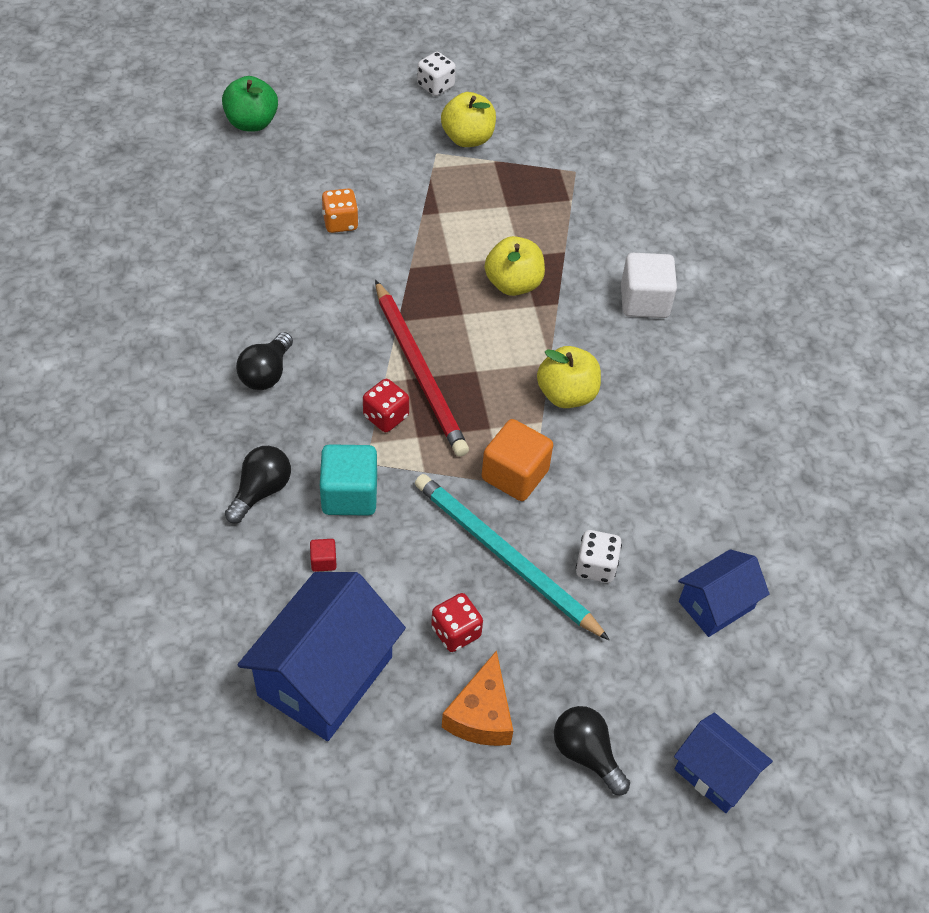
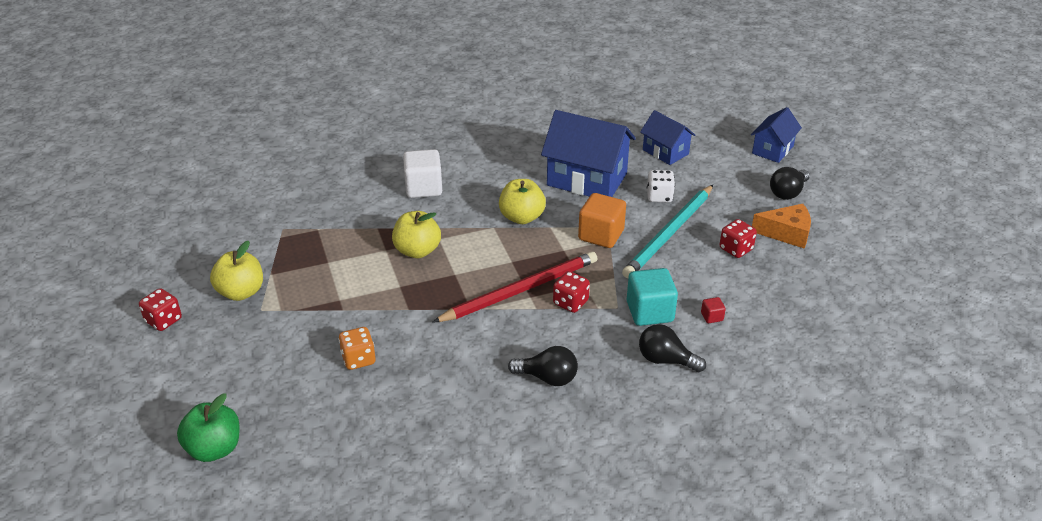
camera: 95 degrees left, 15 degrees down
blue house [237,572,406,741] -> blue house moved to [541,110,636,197]
white dice [417,52,456,96] -> red dice [139,288,182,331]

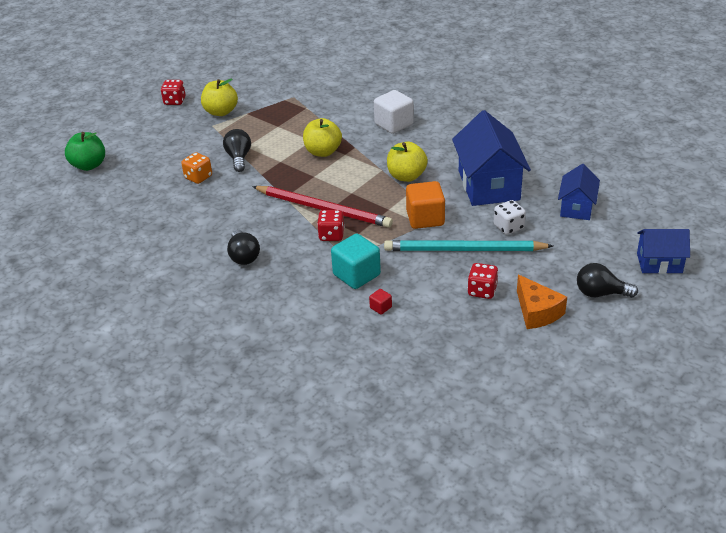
camera: 60 degrees right, 0 degrees up
black light bulb [639,324,706,372] -> black light bulb moved to [223,129,251,172]

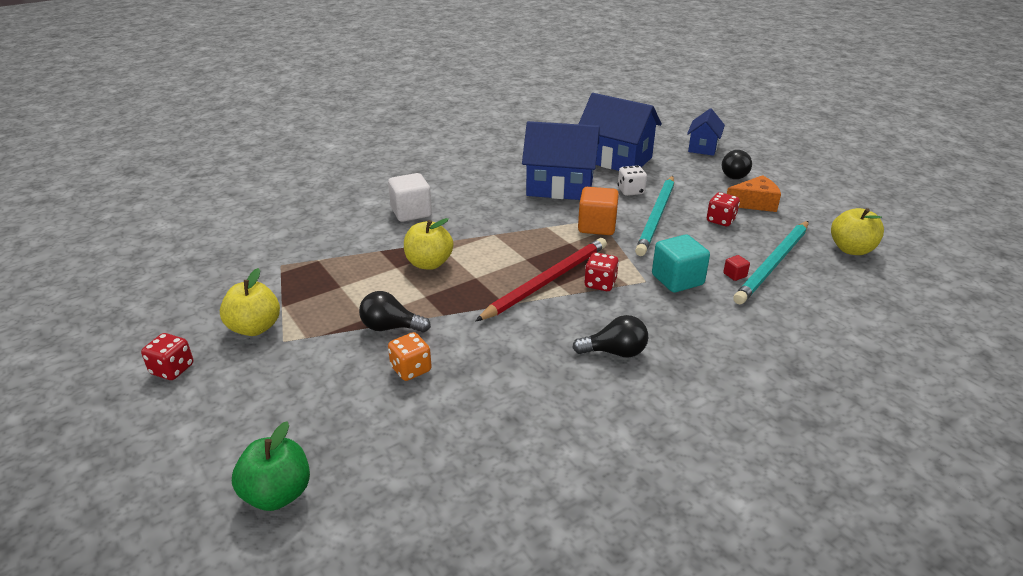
camera: 75 degrees left, 5 degrees down
yellow apple [387,142,428,182] -> yellow apple moved to [831,208,884,255]
blue house [558,164,600,220] -> blue house [579,93,662,171], size x1.75
none -> turquoise pencil [733,221,809,304]

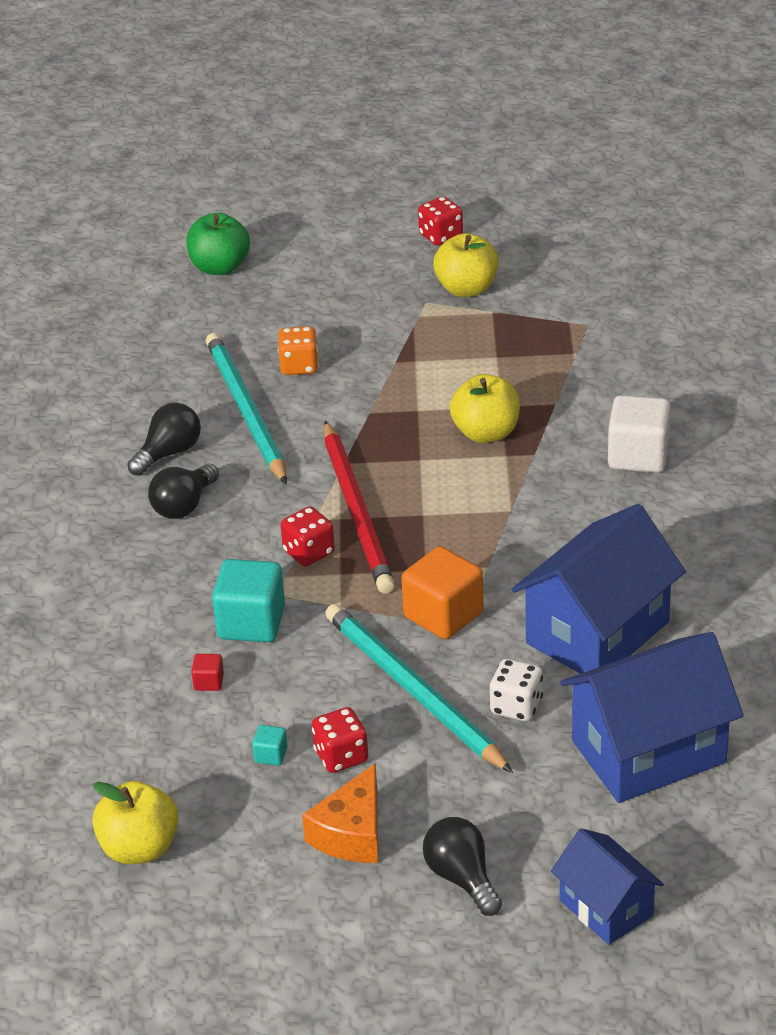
camera: 125 degrees right, 5 degrees up
black light bulb [359,291,431,333] -> black light bulb moved to [127,403,201,476]
turquoise pencil [733,221,809,304] -> turquoise pencil moved to [206,333,287,485]
none -> turquoise cube [252,725,288,766]

